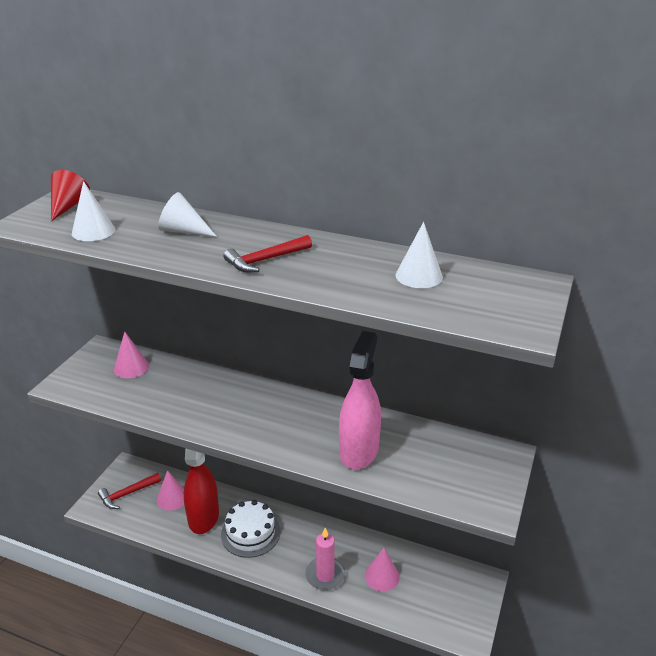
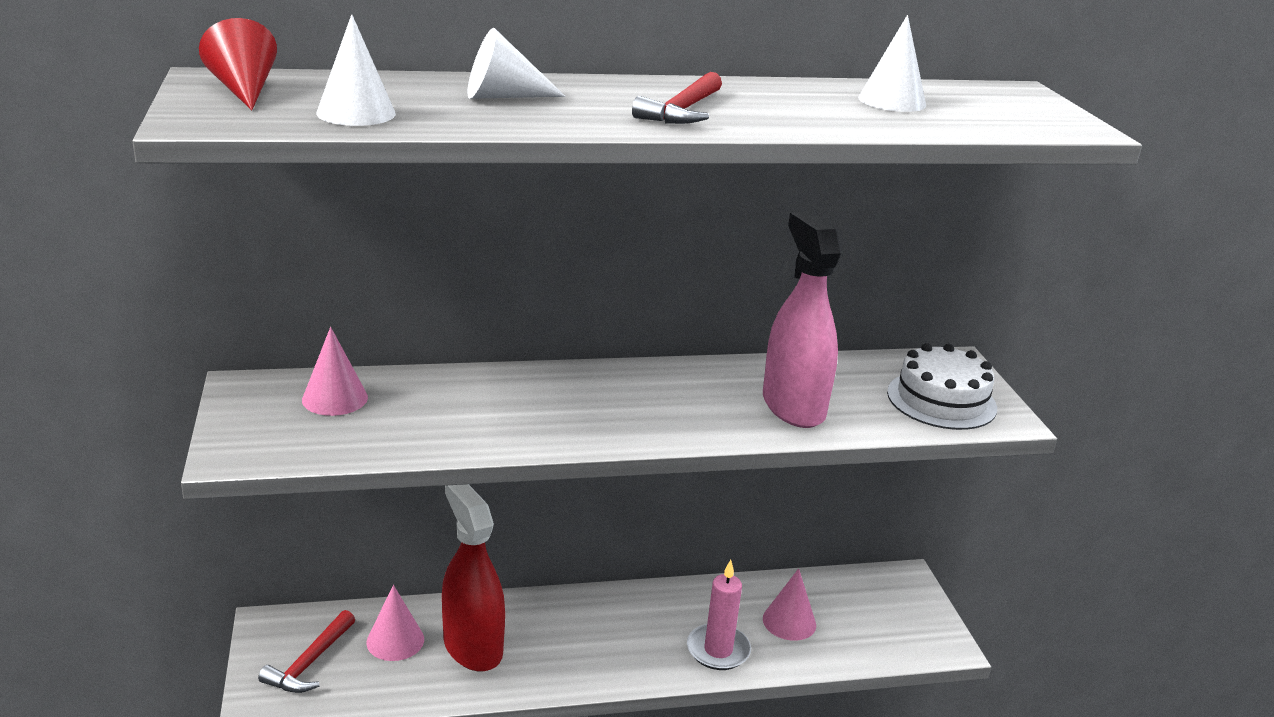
camera: 35 degrees left, 5 degrees down
white cake [221,500,280,558] -> white cake moved to [887,343,997,430]

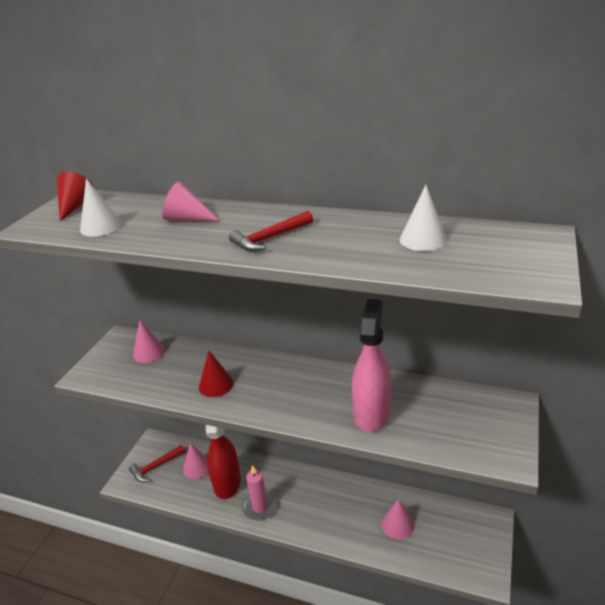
camera: 35 degrees right, 5 degrees up
white cone [467,28,566,99] -> pink cone [162,181,220,221]
pink candle [687,560,751,670] -> pink candle moved to [242,465,277,521]
white cake [887,343,997,430] -> none
none -> red cone [199,351,234,397]

